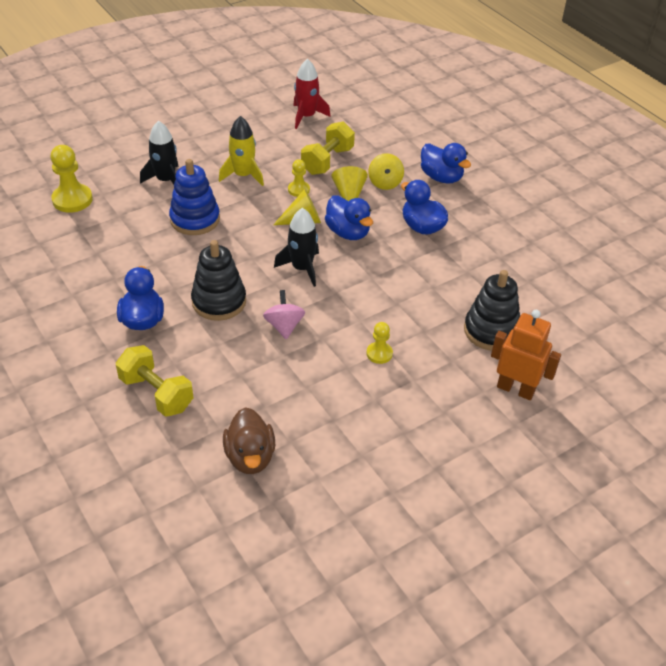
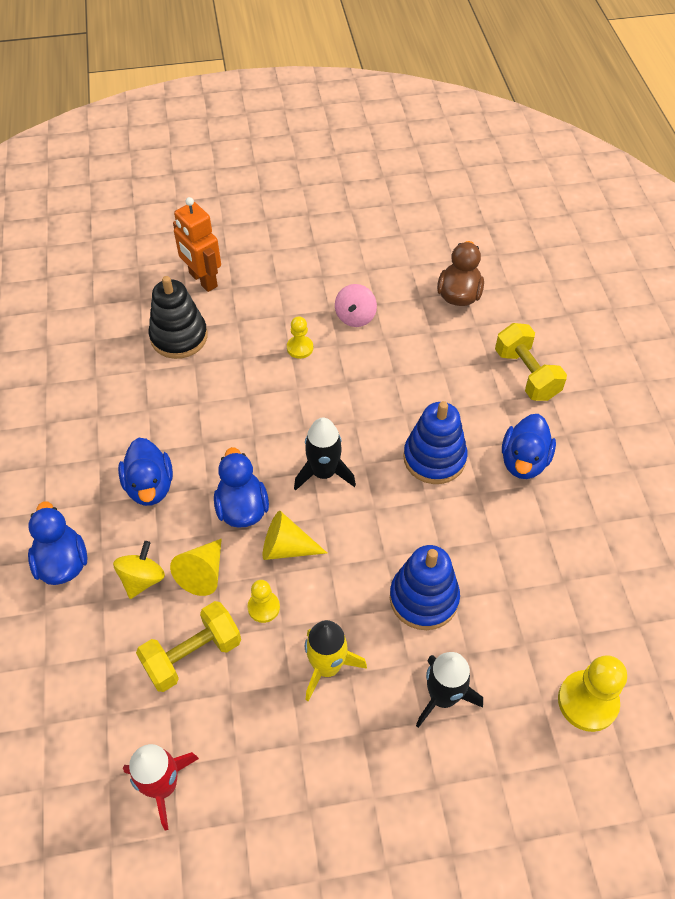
camera: 155 degrees left, 10 degrees up
black stacking toy [191,240,246,321] -> blue stacking toy [403,401,468,484]
pink spinning top [263,290,305,339] -> pink spinning top moved to [335,284,377,327]

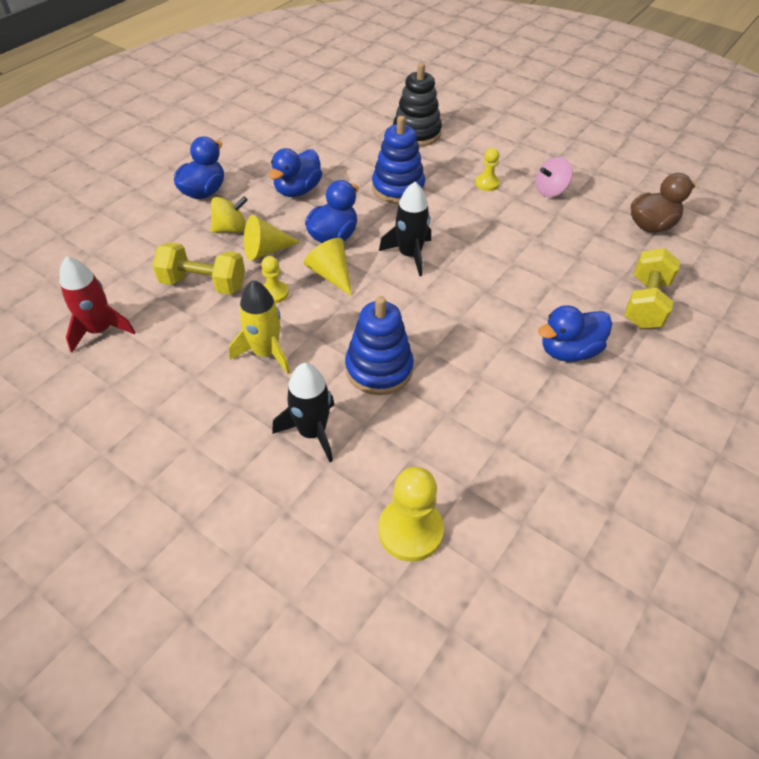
camera: 45 degrees right, 5 degrees down
orange robot [173,197,221,292] -> none
blue stacking toy [403,401,468,484] -> blue stacking toy moved to [372,116,425,204]

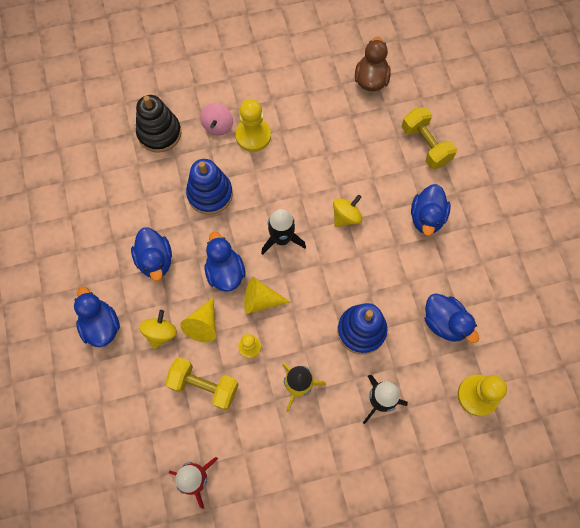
camera: 50 degrees left, 20 degrees up
yellow dumbbell [152,242,245,295] -> yellow dumbbell turned 60 degrees clockwise [165,357,239,410]
yellow pawn [475,148,500,191] -> yellow pawn [235,99,271,152], size x1.74
pink spinning top [536,157,573,197] -> pink spinning top moved to [200,103,233,135]
none -> yellow spinning top [333,195,362,227]
none -> blue duck [425,293,479,343]

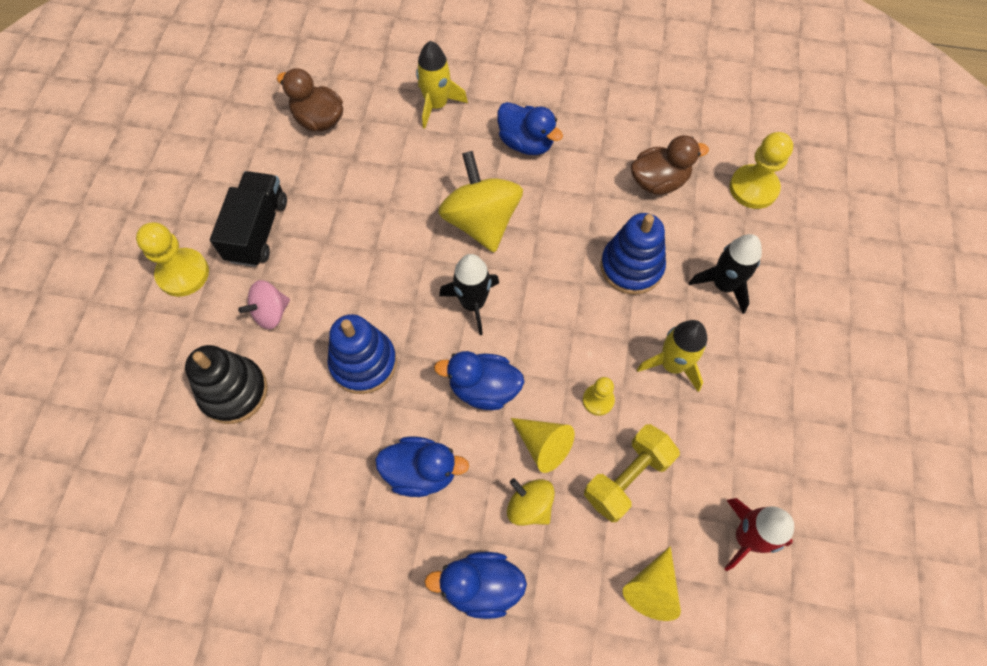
camera: 65 degrees left, 5 degrees down
pink spinning top [200,103,233,135] -> pink spinning top turned 105 degrees clockwise [238,280,290,329]
yellow pawn [235,99,271,152] -> yellow pawn moved to [136,222,209,297]
yellow cone [244,277,290,314] -> yellow cone moved to [622,546,681,621]
yellow spinning top [333,195,362,227] -> yellow spinning top [438,151,523,253], size x1.83
yellow dumbbell [402,107,457,169] -> yellow rocket [416,41,468,129]
blue duck [425,293,479,343] -> brown duck [631,135,709,195]
none -> black truck [210,171,287,267]

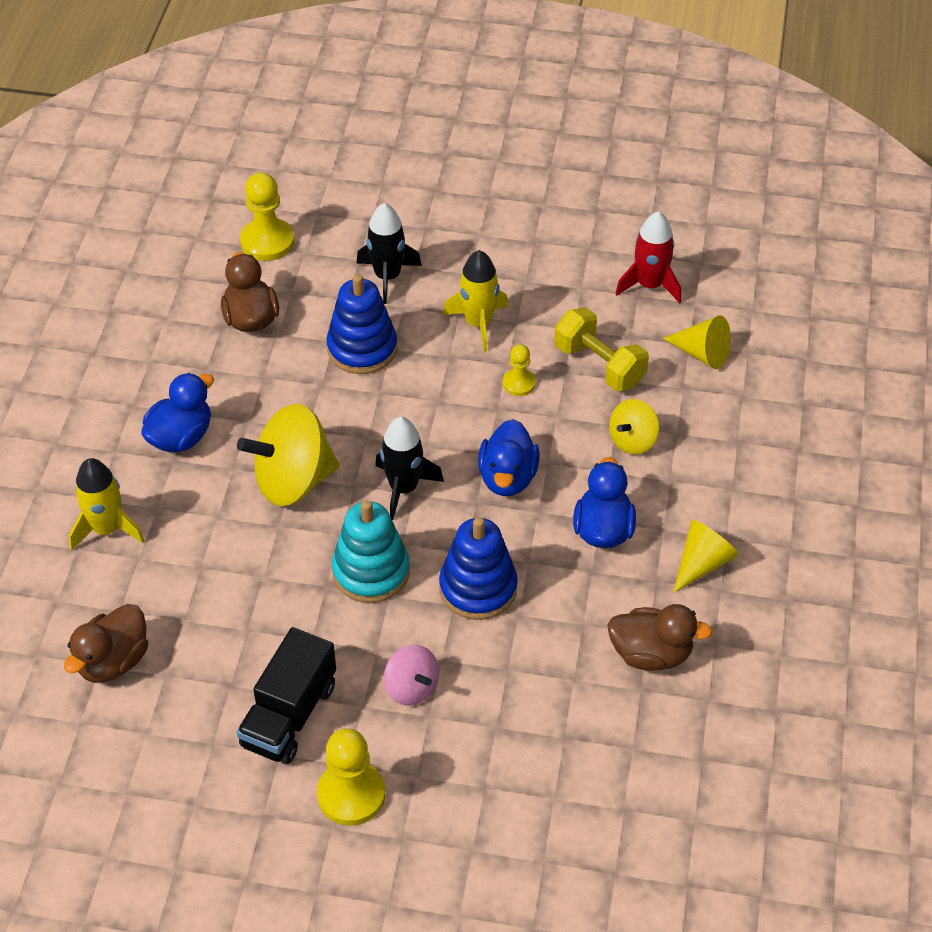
camera: 90 degrees left, 15 degrees down
black stacking toy [185,345,268,424] -> none
black truck [210,171,287,267] -> black truck turned 75 degrees counterclockwise [237,627,336,764]
blue duck [424,552,527,619] -> none
yellow cone [511,418,575,473] -> yellow cone moved to [673,520,739,593]
none -> turquoise stacking toy [332,500,410,603]
none -> brown duck [608,604,713,671]

